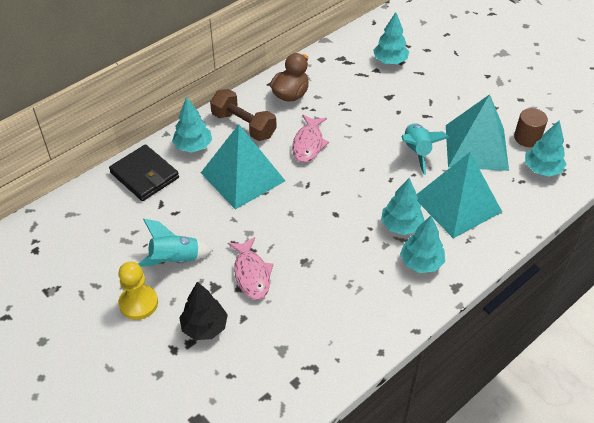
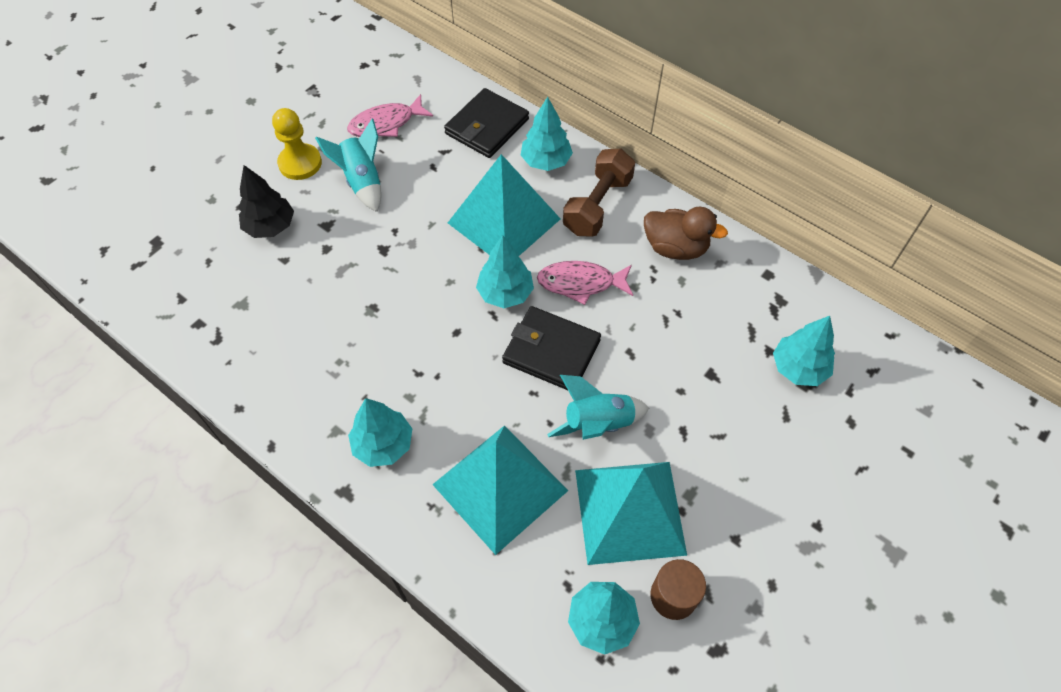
camera: 80 degrees right, 10 degrees up
pink fish [228,237,274,300] -> pink fish moved to [347,94,433,137]
turquoise tree [381,178,425,235] -> turquoise tree moved to [476,236,534,308]
none -> black wallet [502,306,601,390]

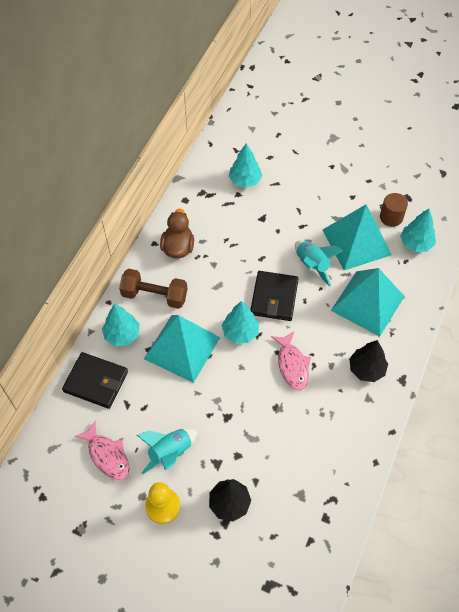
camera: 105 degrees left, 0 degrees up
turquoise tree [348,398,412,467] -> black tree [349,340,388,382]
pink fish [537,261,633,305] -> pink fish moved to [271,331,311,390]

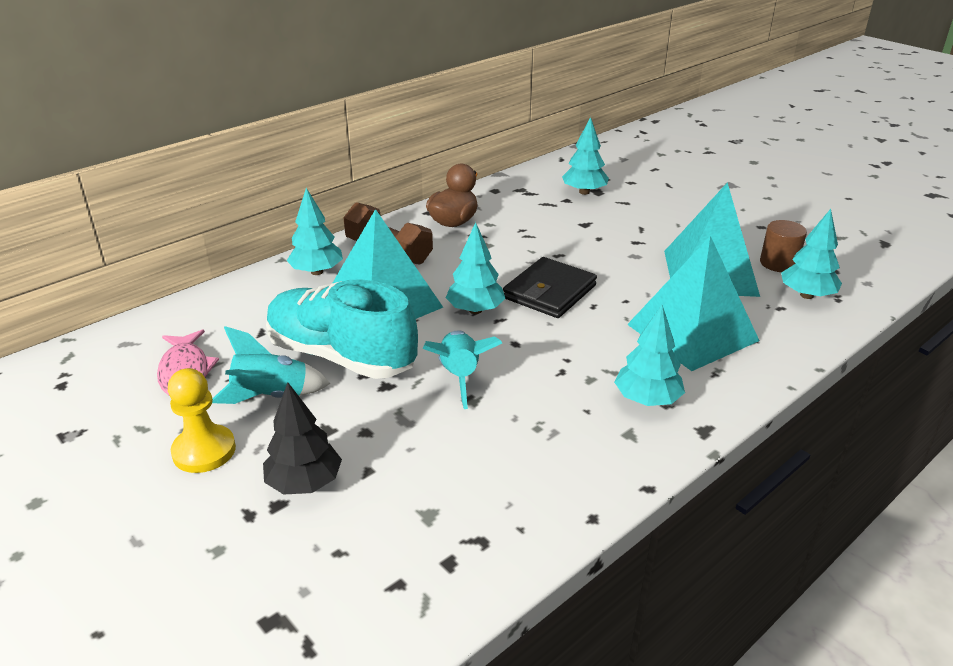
camera: 25 degrees right, 25 degrees down
black wallet [62,352,128,409] -> none
pink fish [271,331,311,390] -> none
turquoise rocket [295,240,344,286] -> turquoise rocket moved to [423,330,502,409]
black tree [349,340,388,382] -> turquoise tree [614,305,685,406]
none -> turquoise shoe [266,279,418,379]

